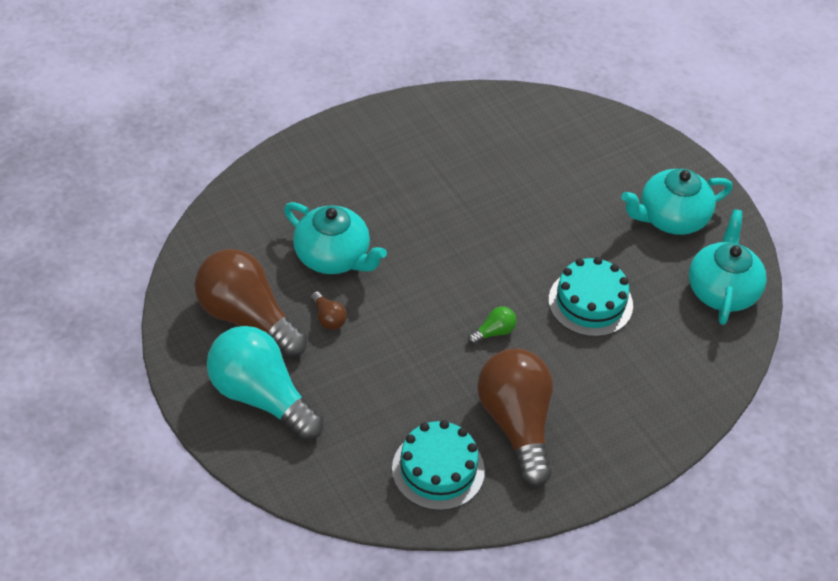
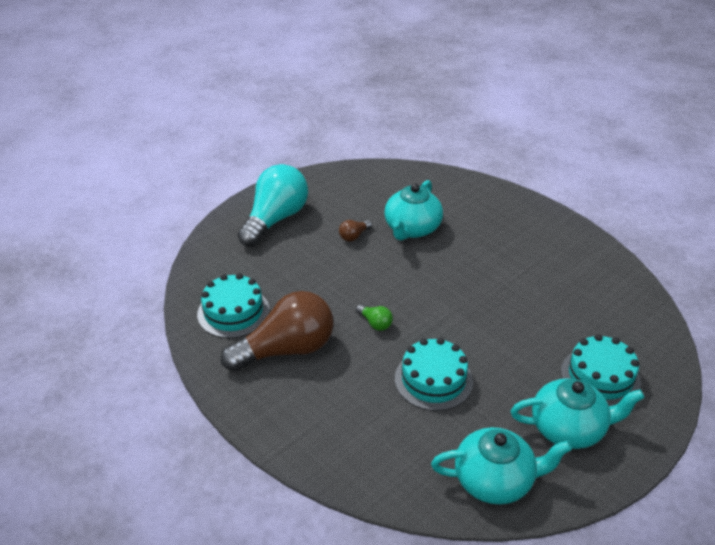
camera: 80 degrees right, 10 degrees down
brown light bulb [194,249,307,358] -> none
turquoise teapot [621,168,733,235] -> turquoise teapot turned 120 degrees clockwise [511,378,644,449]
none -> turquoise cake [561,334,641,406]

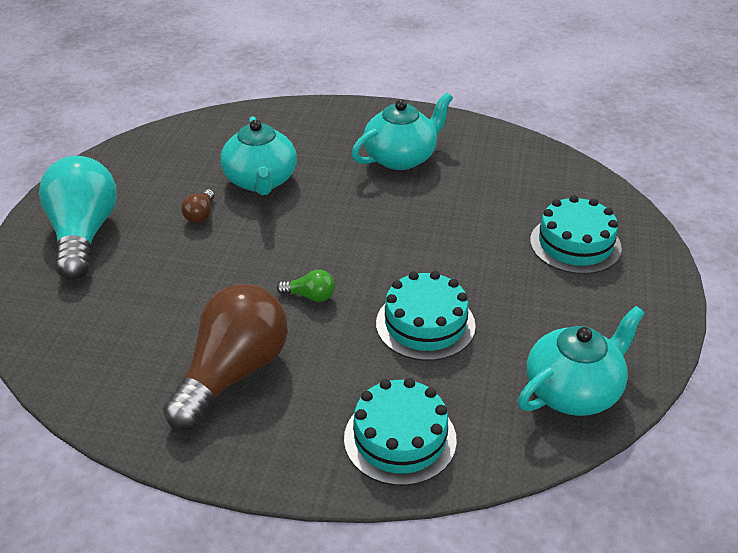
camera: 35 degrees left, 0 degrees up
turquoise cake [197,273,270,338] -> turquoise cake moved to [344,378,457,486]
turquoise teapot [511,378,644,449] -> turquoise teapot moved to [352,93,453,170]

